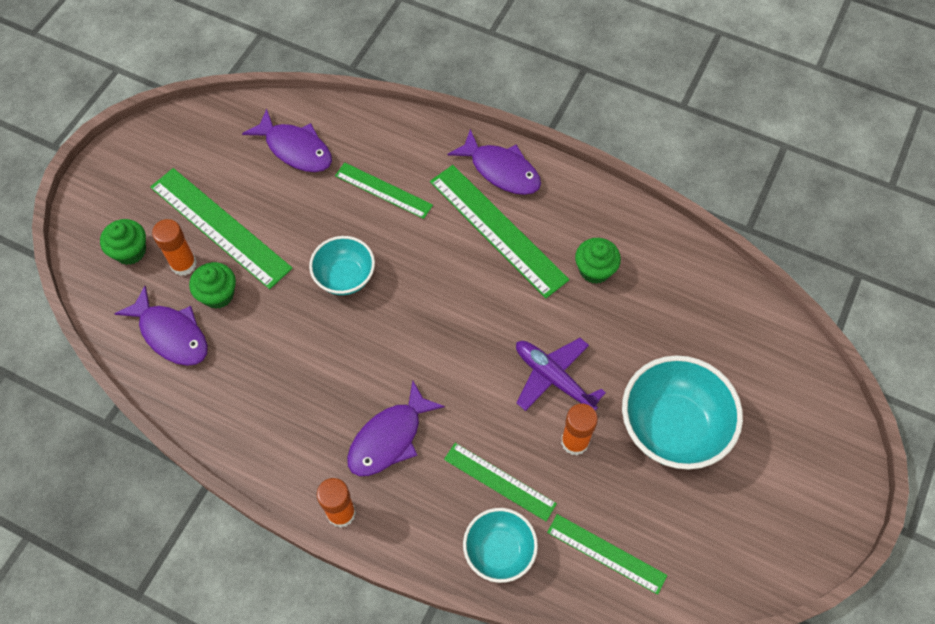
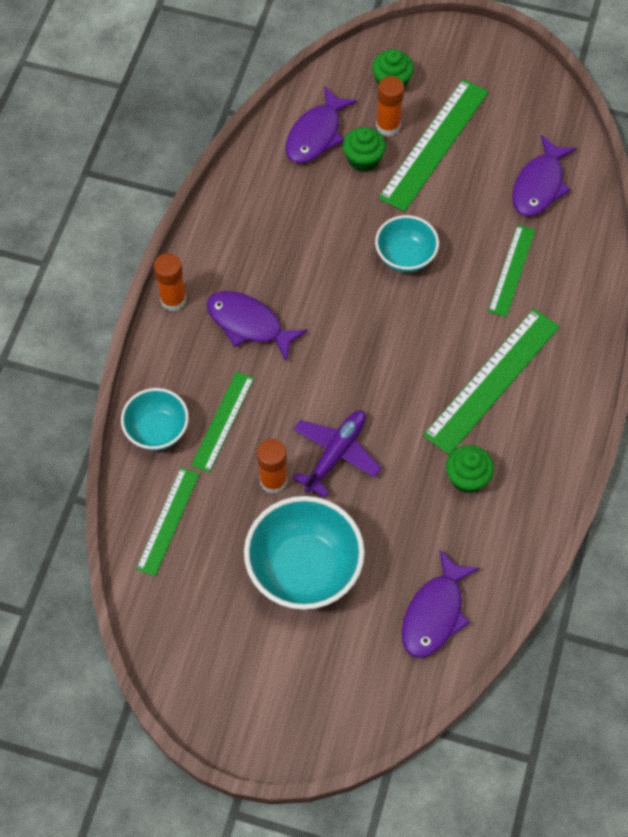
camera: 80 degrees right, 0 degrees up
purple fish [448,129,541,195] -> purple fish moved to [402,550,480,658]

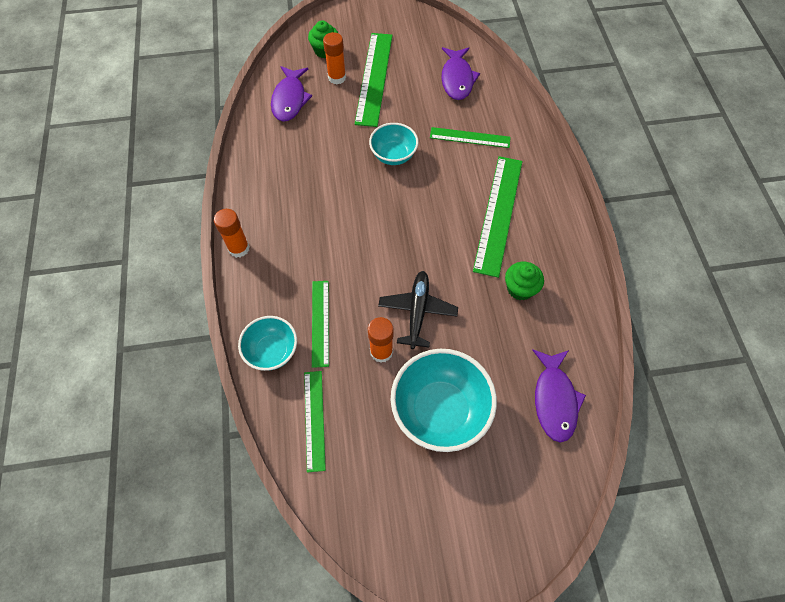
camera: 25 degrees left, 0 degrees up
purple fish [206,291,308,361] -> none
purple plane [292,410,381,497] -> black plane [378,271,458,349]
green cupcake [343,127,386,172] -> none
green ruler [488,225,535,317] -> green ruler turned 75 degrees counterclockwise [430,127,511,148]

